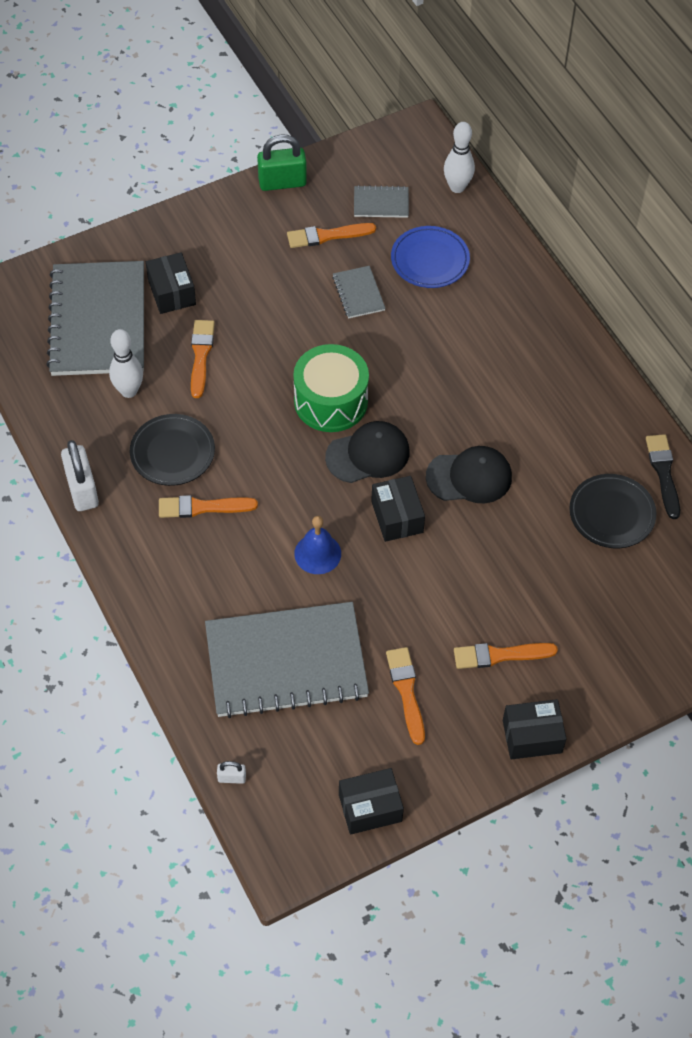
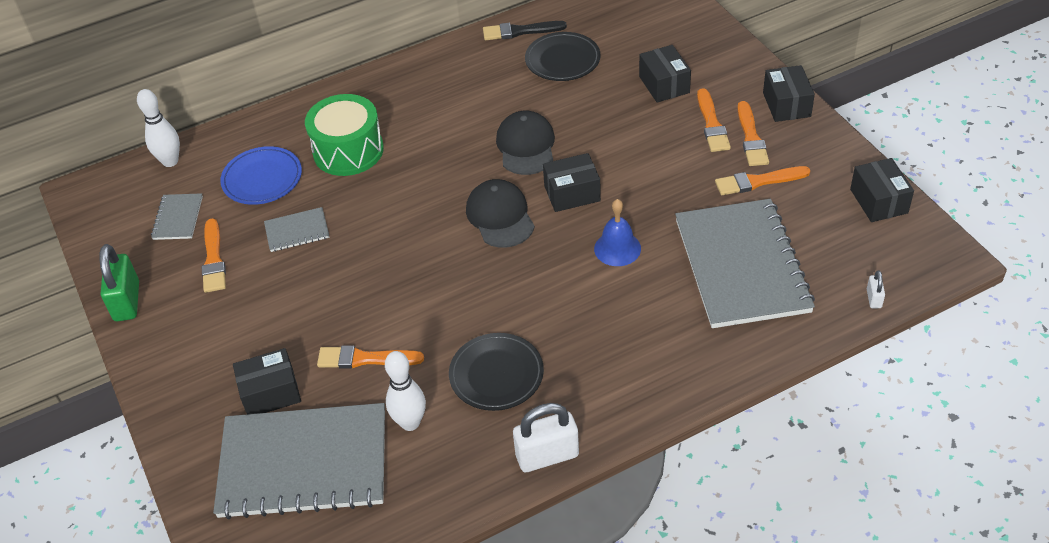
camera: 85 degrees left, 10 degrees down
orange brush [159,495,258,518] -> orange brush moved to [737,101,769,166]
green drum [293,344,369,432] -> green drum moved to [305,94,384,176]
none -> black box [639,45,691,103]

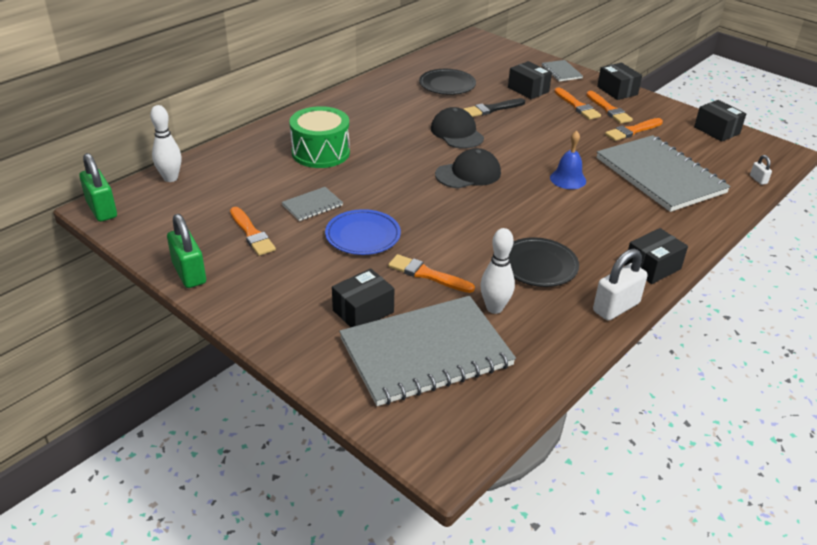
camera: 25 degrees left, 10 degrees down
grey notebook [151,193,203,240] -> grey notebook moved to [542,60,583,82]
blue plate [220,146,302,205] -> blue plate moved to [325,209,401,255]
orange brush [317,345,424,369] -> orange brush turned 45 degrees clockwise [388,254,475,293]
black cap [466,179,535,247] -> black cap turned 105 degrees clockwise [435,148,501,189]
black brush [483,21,567,40] -> black brush moved to [464,98,525,117]
black box [543,153,601,212] -> black box moved to [624,228,688,284]
none -> green padlock [79,153,117,222]

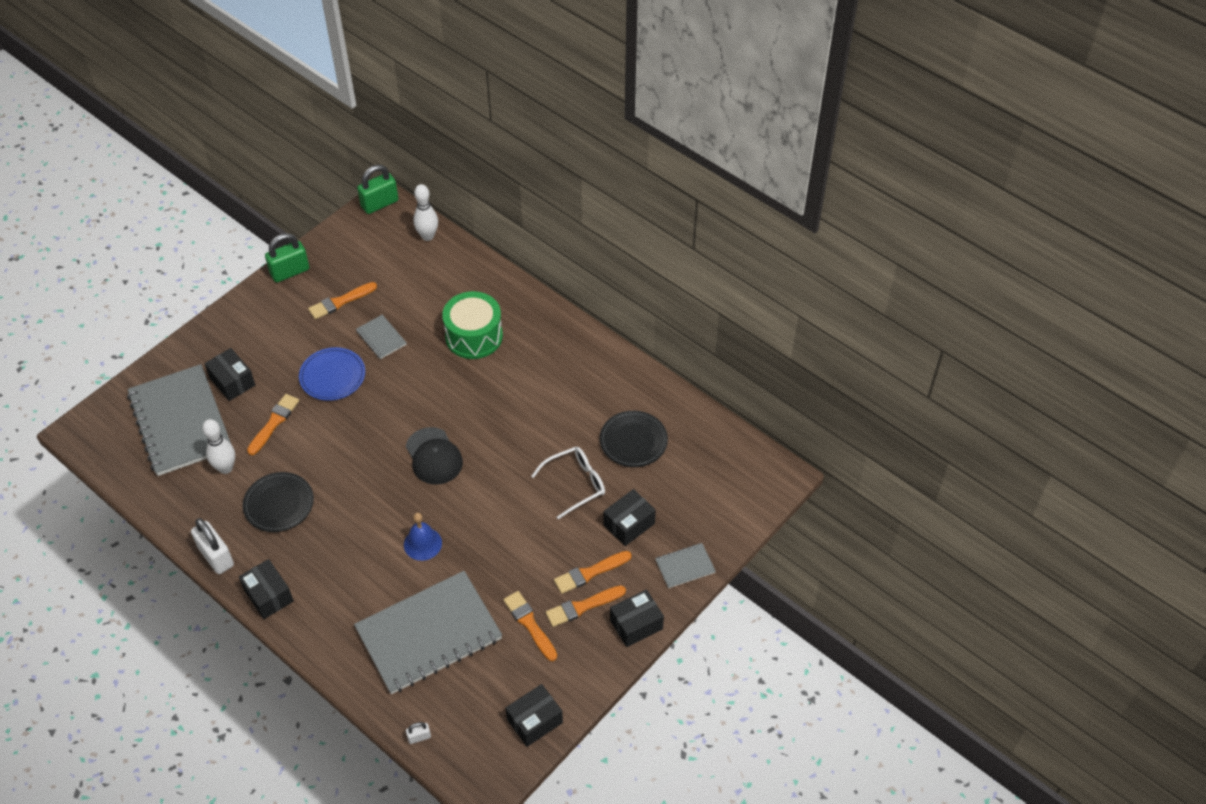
camera: 90 degrees right, 15 degrees up
black cap [431,107,484,149] -> none
black brush [464,98,525,117] -> white glasses [531,447,605,519]

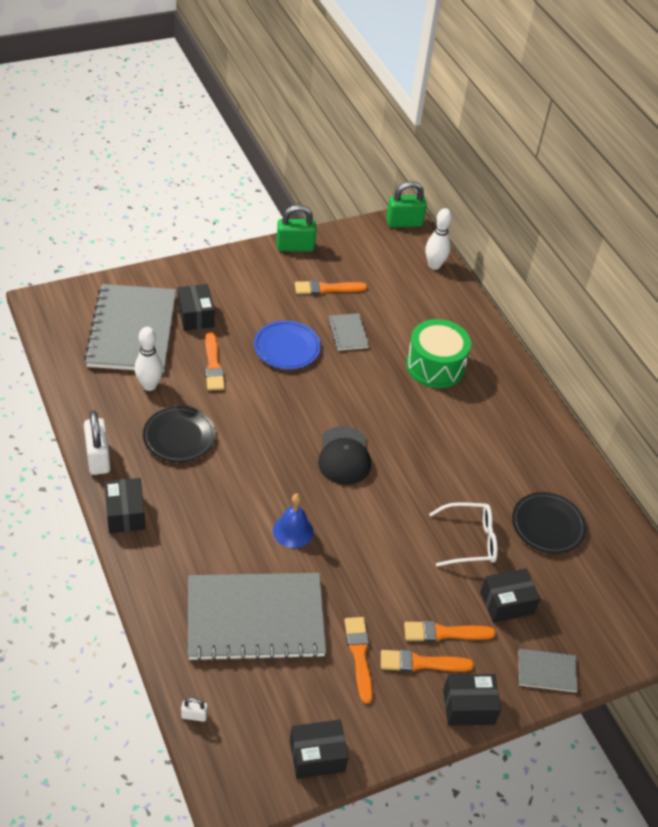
camera: 20 degrees right, 5 degrees down
orange brush [247,394,299,455] -> orange brush turned 120 degrees clockwise [205,332,225,390]

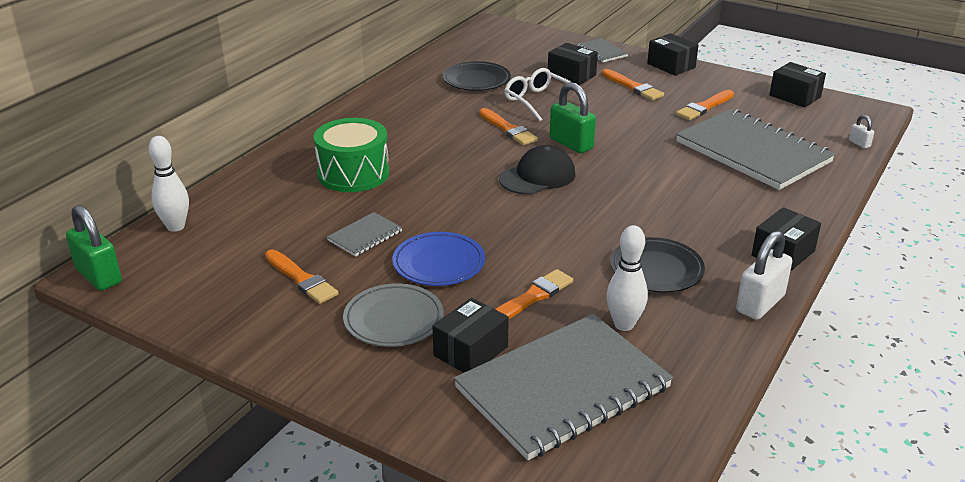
camera: 120 degrees left, 15 degrees down
blue bell [273,494,314,548] -> none
green padlock [277,205,316,252] -> green padlock moved to [550,82,596,153]
orange brush [381,650,474,672] -> orange brush moved to [479,108,538,145]
none -> grey plate [343,283,444,347]

